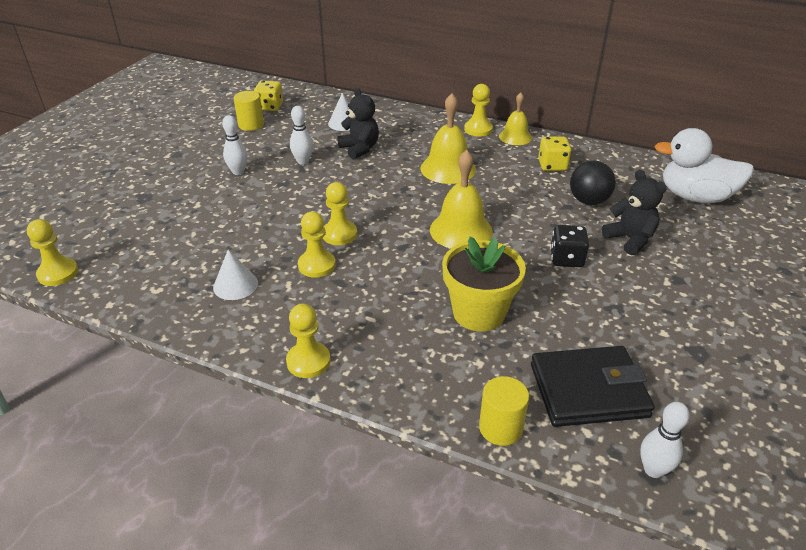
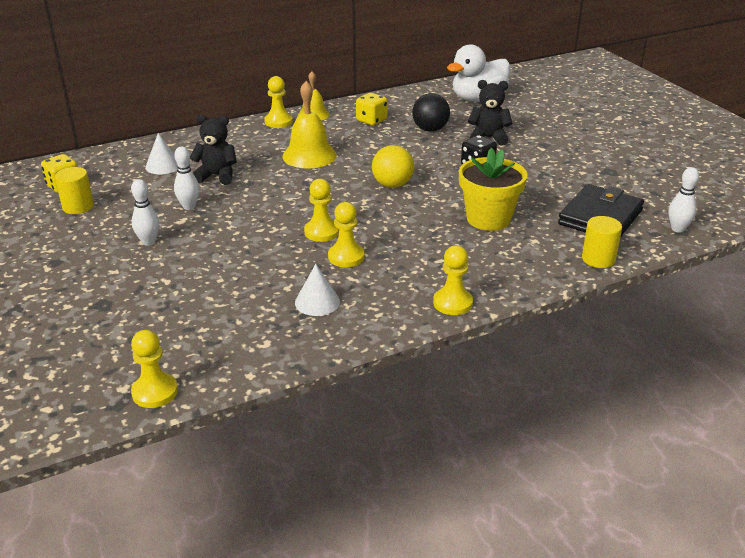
camera: 50 degrees left, 5 degrees down
yellow bell [430,150,493,248] -> yellow ball [372,145,414,188]

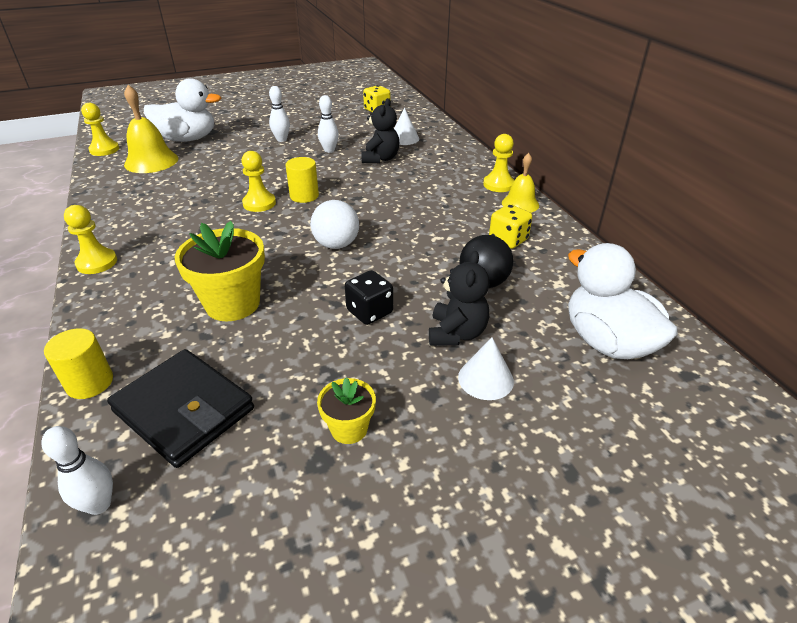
camera: 95 degrees right, 5 degrees up
yellow cylinder [55,167,94,214] -> yellow cylinder moved to [285,157,319,203]
yellow bell [282,81,337,169] -> yellow bell moved to [124,85,178,173]
white cone [295,264,340,316] -> white cone moved to [458,337,514,400]
yellow pawn [328,202,365,267] -> none
yellow ball [372,145,414,188] -> white ball [310,200,359,249]
none -> white duck [144,78,221,142]
none -> yellow flower pot [317,377,376,444]

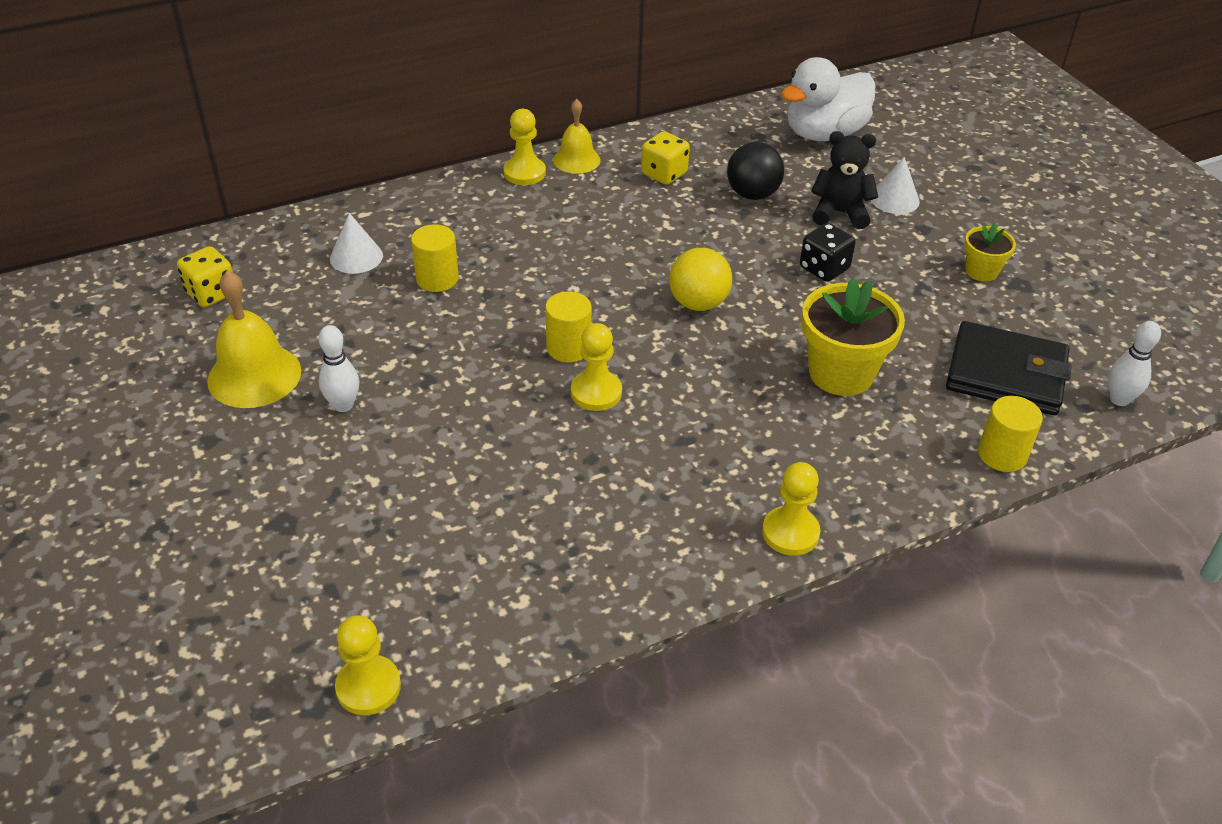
camera: 95 degrees left, 5 degrees up
black wallet [107,349,254,468] -> black wallet turned 75 degrees clockwise [946,321,1072,415]
yellow bell [124,85,178,173] -> yellow bell moved to [207,270,301,408]
white duck [144,78,221,142] -> none
white ball [310,200,359,249] -> yellow ball [669,248,732,311]
white bowling pin [318,95,339,153] -> none
black teddy bear [361,98,400,163] -> yellow cylinder [411,224,459,292]

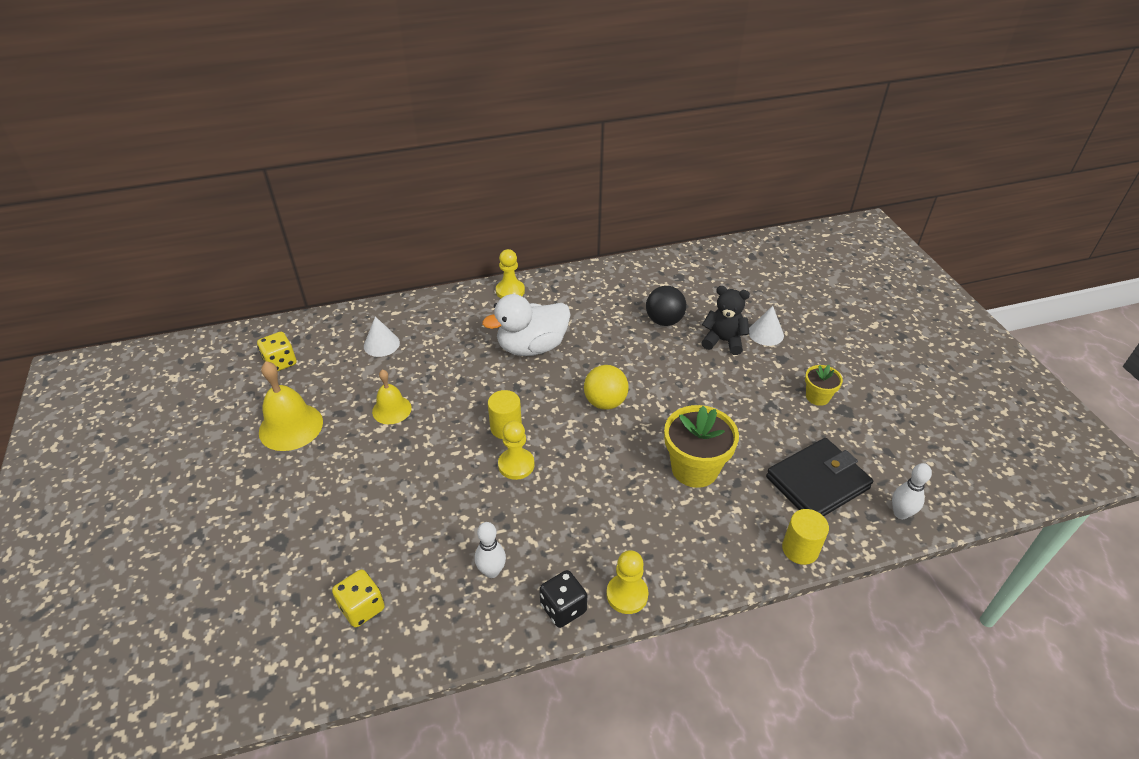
camera: 10 degrees right, 0 degrees up
white bowling pin [318,325,359,412] -> white bowling pin moved to [475,522,506,578]
yellow pawn [335,615,401,715] -> none
yellow cylinder [411,224,459,292] -> none
yellow bell [553,99,600,174] -> yellow bell moved to [372,369,412,424]
yellow dice [641,131,690,185] -> yellow dice moved to [332,569,385,627]
white duck [781,57,876,141] -> white duck moved to [482,294,570,356]
black dice [800,223,856,282] -> black dice moved to [539,570,587,628]
black wallet [946,321,1072,415] -> black wallet turned 60 degrees counterclockwise [766,438,873,516]

